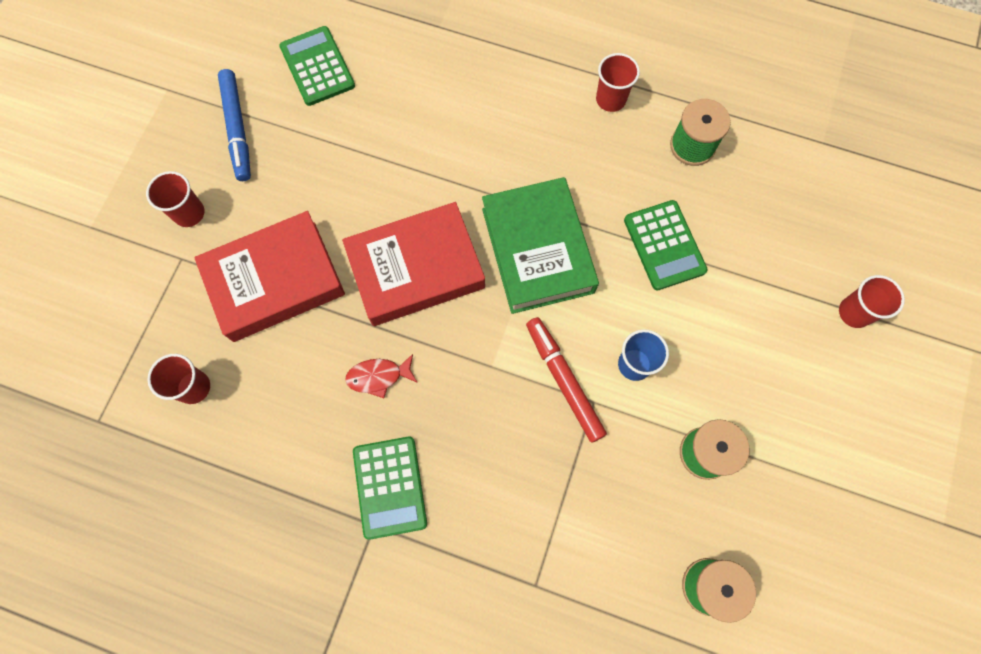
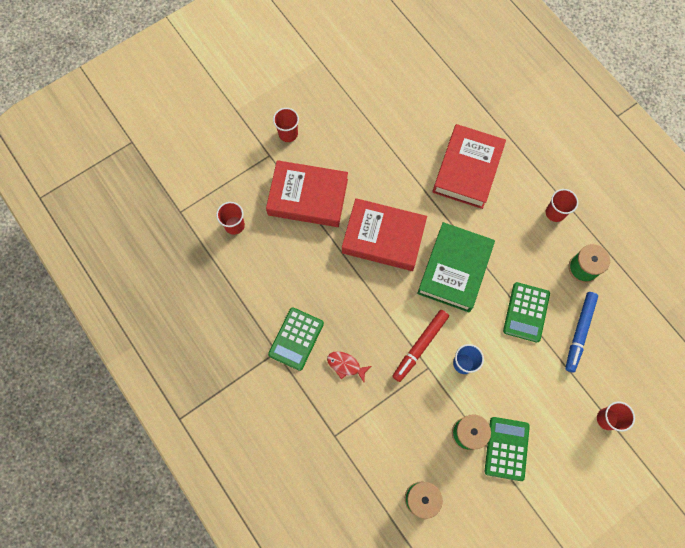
camera: 35 degrees right, 0 degrees up
blue marker [218,69,251,181] -> blue marker moved to [565,292,598,372]
green calculator [279,26,355,106] -> green calculator moved to [485,417,530,481]
red fish [345,354,418,398] -> red fish moved to [327,351,371,382]
red marker [526,317,607,443] -> red marker turned 150 degrees counterclockwise [392,310,449,382]
none -> red book [432,124,506,209]

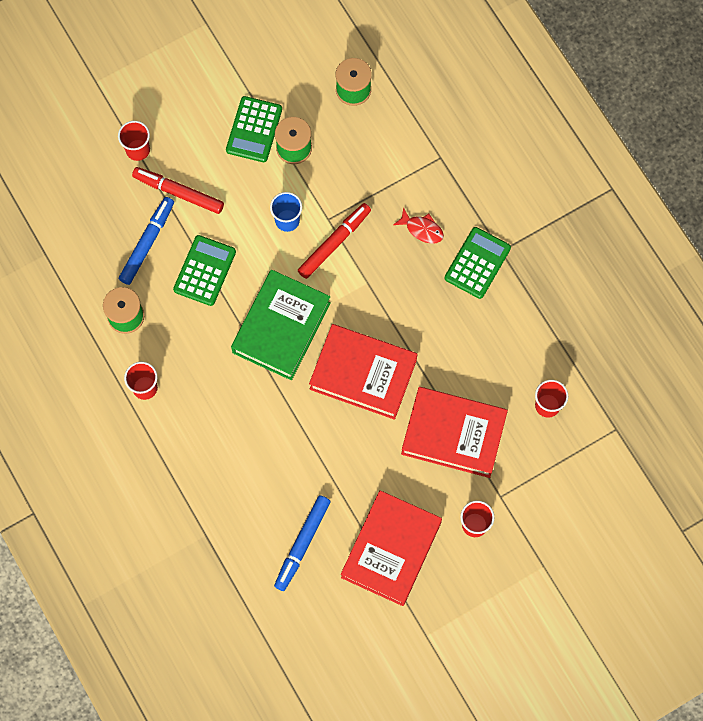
camera: 175 degrees left, 0 degrees up
red book [432,124,506,209] -> red book moved to [341,490,442,606]
none -> red marker [132,167,224,214]
none -> blue marker [274,495,331,591]

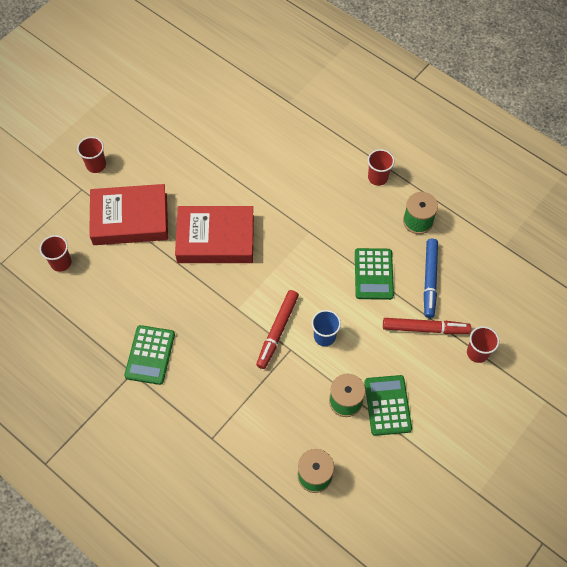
camera: 160 degrees right, 10 degrees down
green book [231,270,331,380] -> none
blue marker [274,495,331,591] -> none
red book [341,490,442,606] -> none
red fish [393,207,444,244] -> none

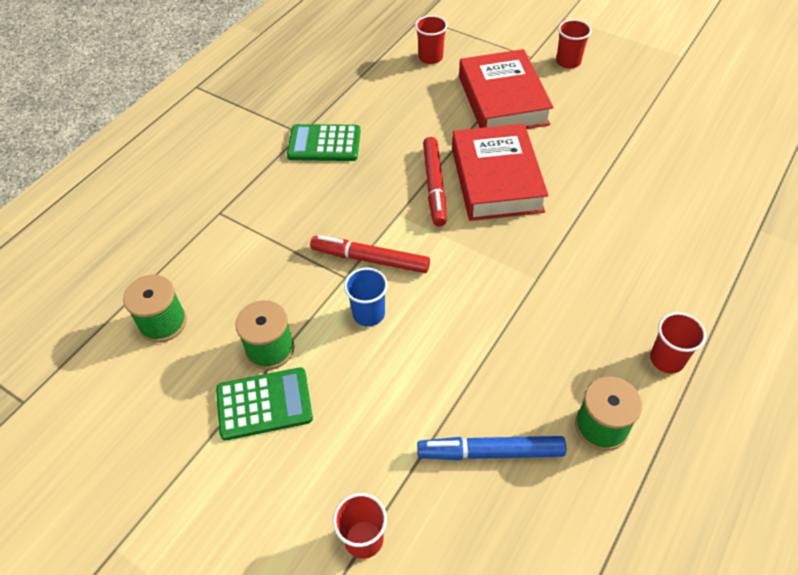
camera: 85 degrees right, 10 degrees down
green calculator [355,248,394,300] -> none
red marker [383,318,471,334] -> red marker moved to [423,137,446,226]

